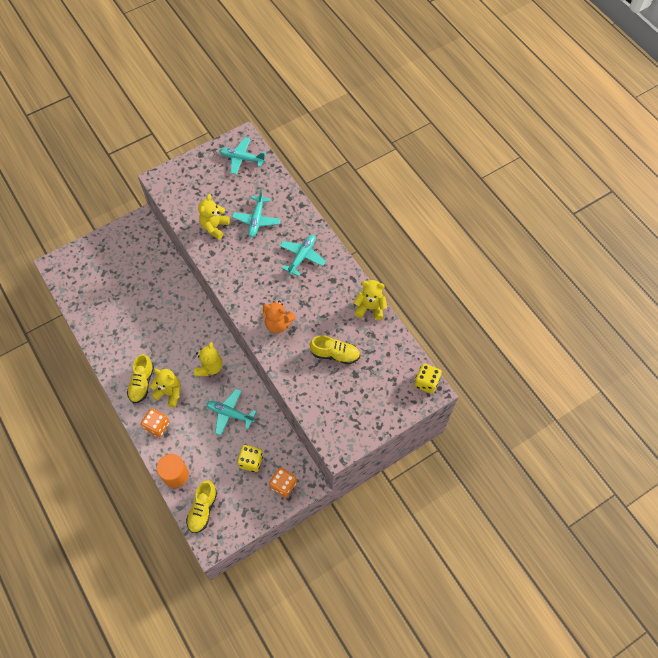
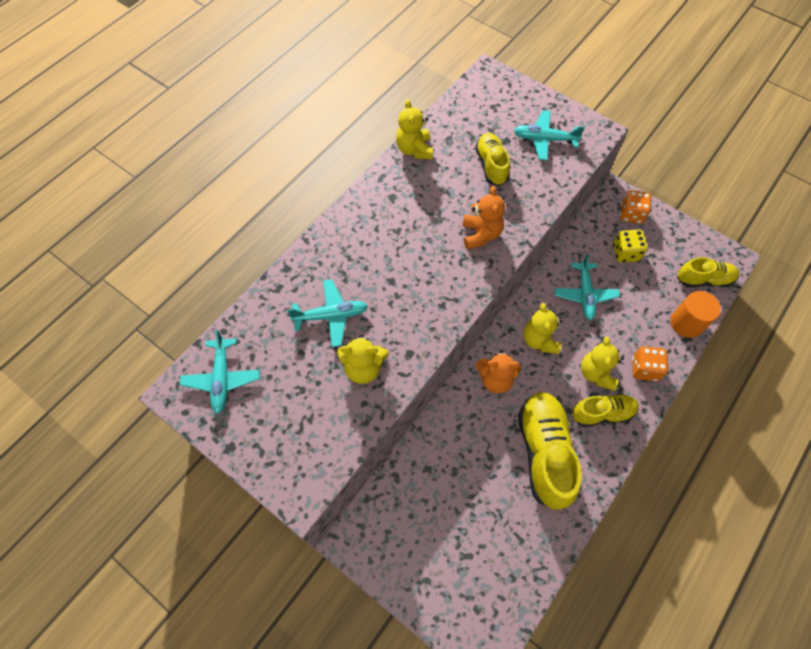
camera: 110 degrees left, 0 degrees up
yellow teddy bear [194,342,222,376] -> yellow teddy bear turned 90 degrees counterclockwise [524,303,562,354]
turquoise plane [280,235,326,276] -> turquoise plane moved to [514,110,585,161]
yellow dice [414,363,442,393] -> none
none -> orange teddy bear [476,350,521,394]
none -> yellow shoe [518,392,582,510]

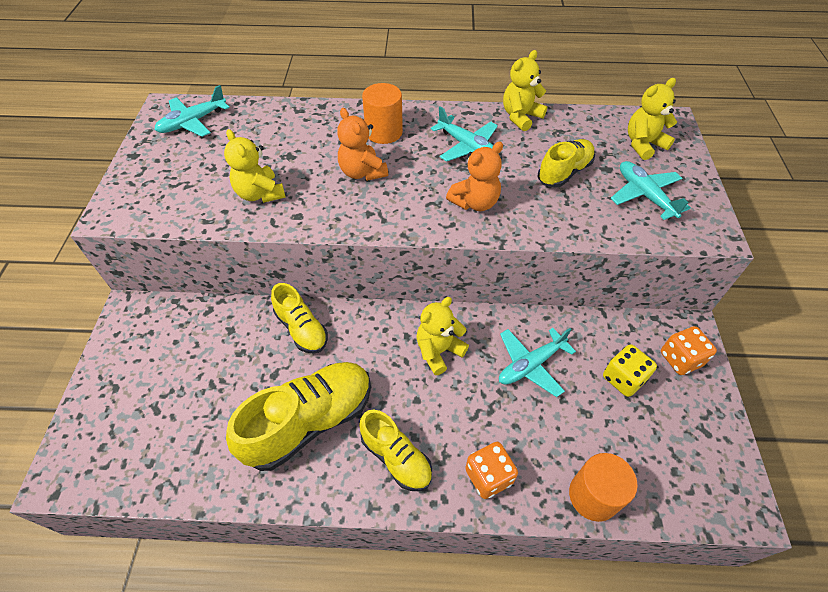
camera: 55 degrees right, 10 degrees down
turquoise plane [287,279,368,347] -> turquoise plane moved to [431,106,498,162]
orange teddy bear [476,350,521,394] -> orange teddy bear moved to [337,108,388,181]
yellow teddy bear [581,336,624,391] -> yellow teddy bear moved to [628,78,677,160]
yellow shoe [677,257,739,287] -> yellow shoe moved to [271,283,328,354]
none -> orange cylinder [362,83,403,144]

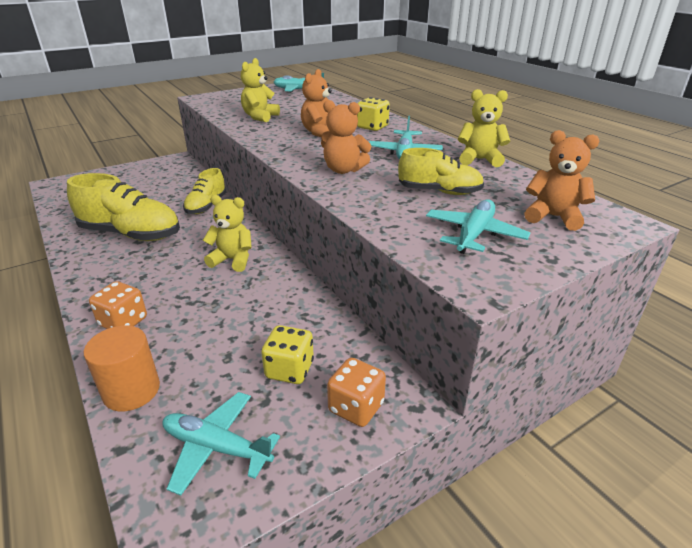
camera: 55 degrees right, 20 degrees down
yellow shoe [359,410,432,491] -> none
orange cylinder [362,83,403,144] -> yellow dice [357,97,390,131]
turquoise plane [499,328,576,397] -> turquoise plane moved to [162,392,280,496]
yellow teddy bear [628,78,677,160] -> orange teddy bear [524,130,599,231]

